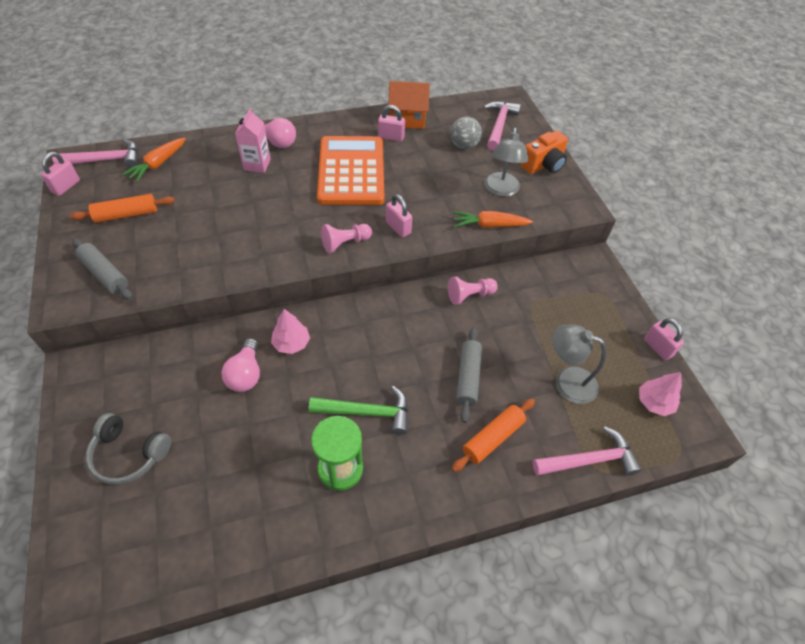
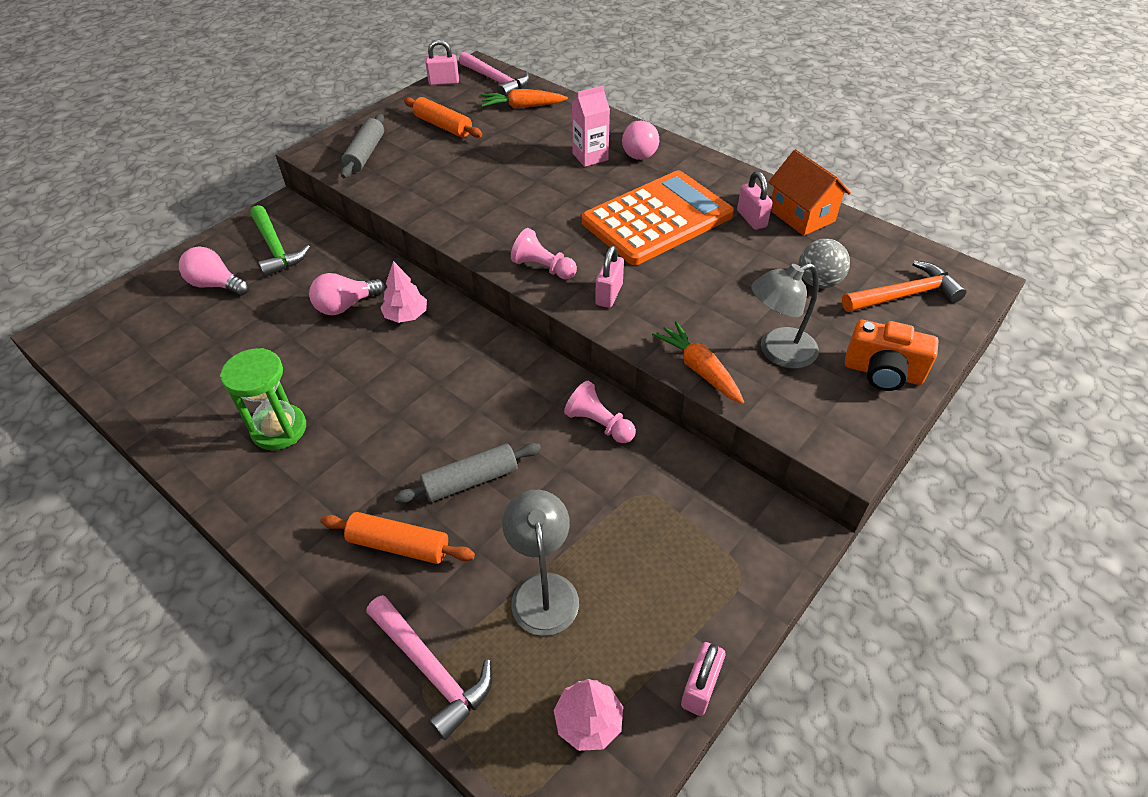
camera: 60 degrees right, 5 degrees down
grey headphones [86,413,171,485] -> pink light bulb [179,247,249,296]
green hammer [309,386,408,435] -> green hammer moved to [250,205,310,277]
pink hammer [484,101,521,150] -> orange hammer [842,260,966,312]

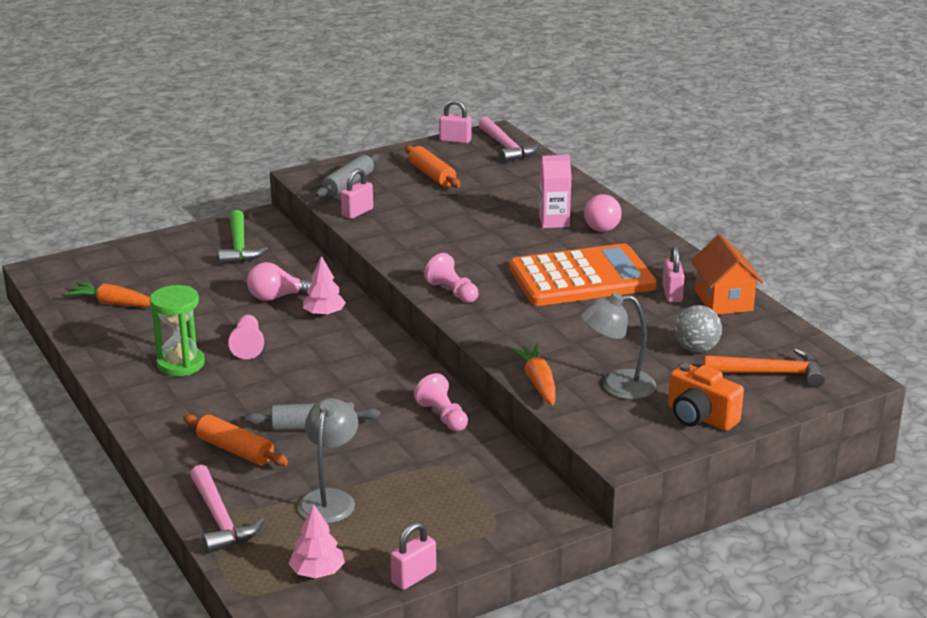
camera: 20 degrees right, 20 degrees down
pink light bulb [179,247,249,296] -> none
orange carrot [481,89,568,109] -> orange carrot moved to [65,282,150,307]
pink padlock [595,246,624,308] -> pink padlock moved to [341,168,373,219]
none -> pink pawn [228,315,264,359]

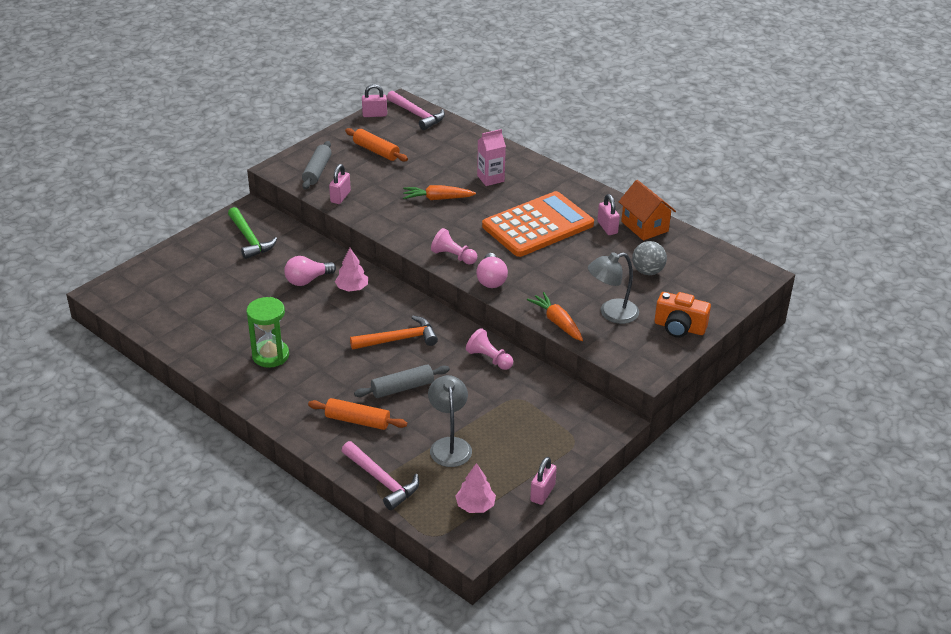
camera: 20 degrees left, 10 degrees up
orange carrot [65,282,150,307] -> orange carrot moved to [403,185,476,200]
pink pawn [228,315,264,359] -> none
pink light bulb [584,194,622,232] -> pink light bulb moved to [476,253,508,288]
orange hammer [703,348,825,388] -> orange hammer moved to [350,316,438,350]

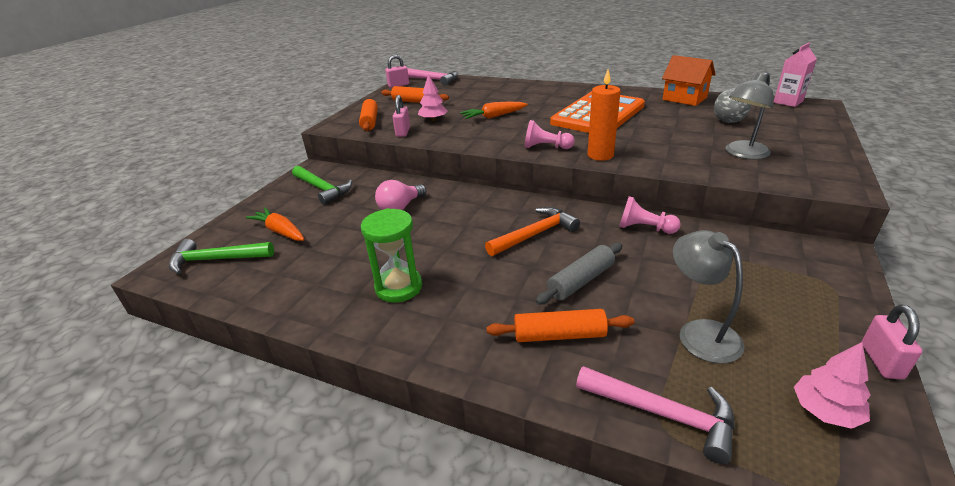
camera: 15 degrees left, 5 degrees down
grey rolling pin [302,141,332,189] -> orange rolling pin [359,99,378,131]
pink tree [335,248,368,292] -> pink tree moved to [418,74,448,121]
pink light bulb [476,253,508,288] -> orange candle [587,70,621,161]
pink carton [477,129,506,186] -> pink carton moved to [773,43,817,107]
orange carrot [527,292,583,341] -> orange carrot moved to [246,208,304,241]
pink padlock [597,194,620,235] -> none
orange camera [655,292,711,338] -> none
none -> green hammer [169,239,274,274]

